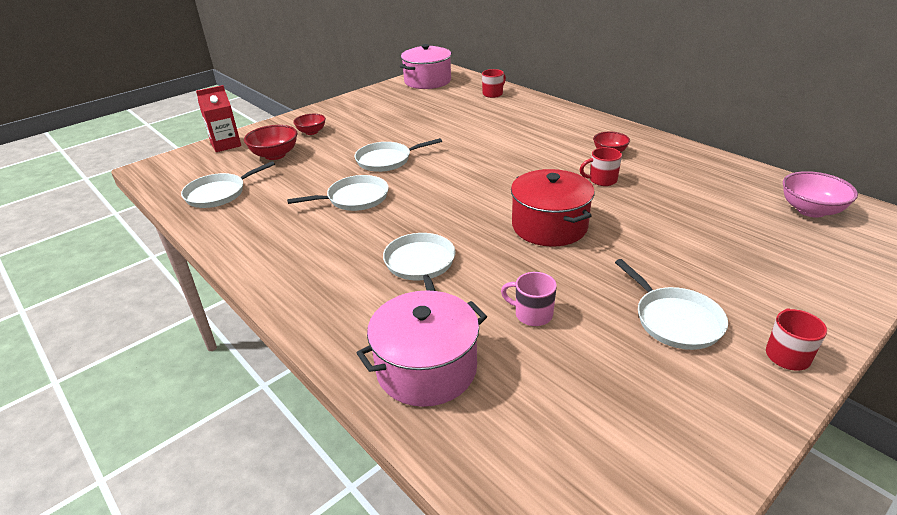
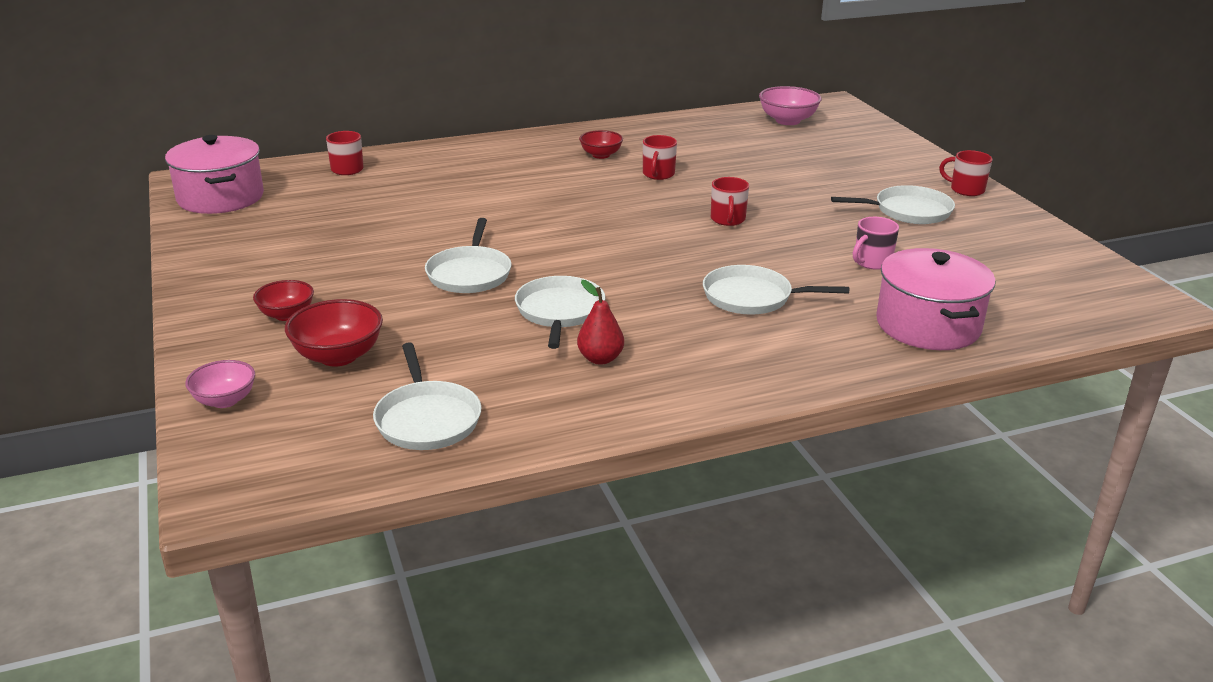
camera: 70 degrees left, 5 degrees down
red carton [196,85,241,152] -> pink bowl [185,360,255,408]
red pot [511,169,595,247] -> red mug [711,177,749,226]
none -> red pear [577,280,624,365]

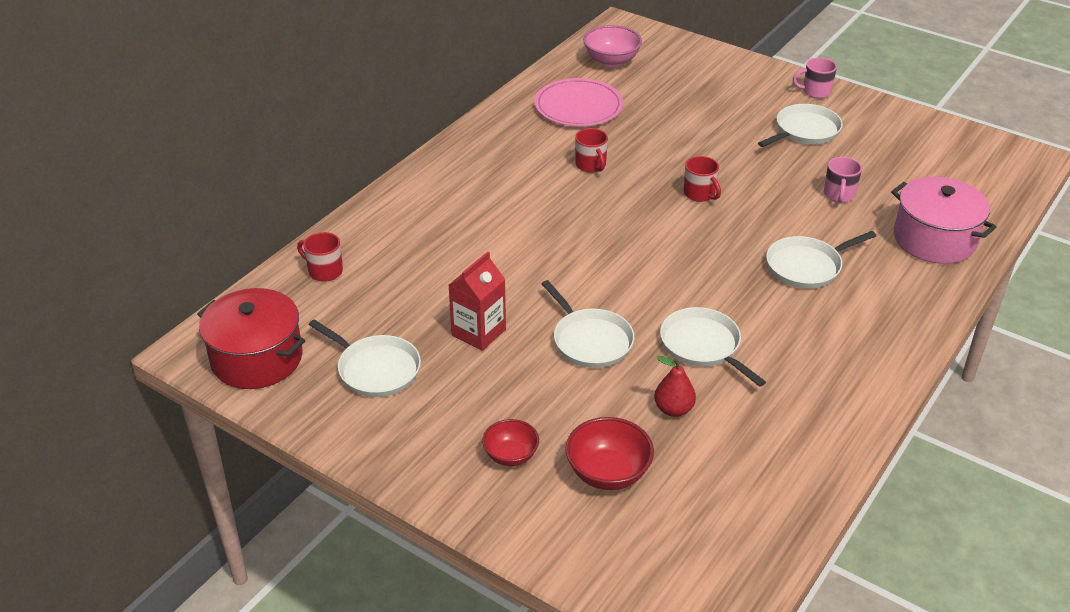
camera: 35 degrees left, 10 degrees up
pink pot [165,135,264,214] -> red pot [197,288,305,389]
pink bowl [185,360,255,408] -> none
white pan [373,342,481,450] -> white pan moved to [309,319,421,397]
red pear [577,280,624,365] -> red pear moved to [654,356,696,417]
red bowl [579,130,623,159] -> none
red mug [939,150,993,196] -> pink mug [793,58,837,98]
none -> red carton [449,251,506,351]
none -> pink plate [534,78,623,126]

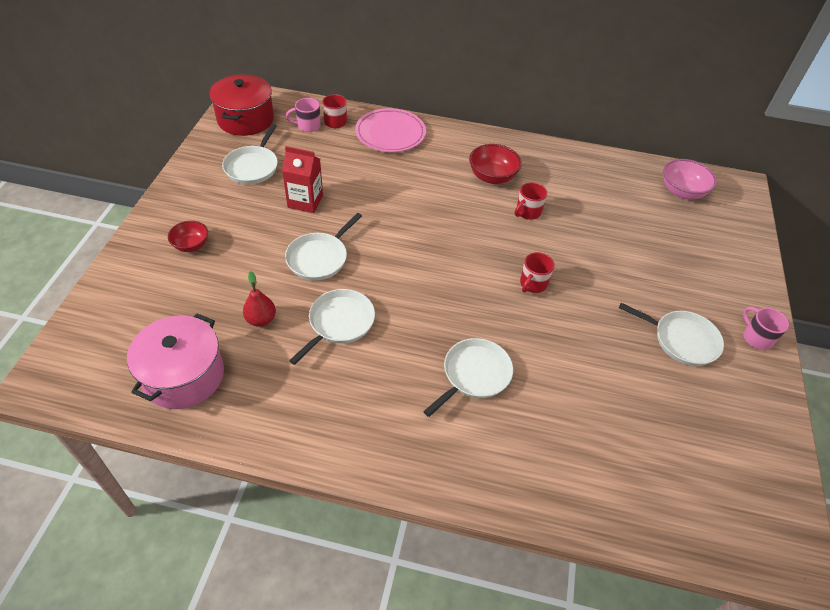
camera: 65 degrees right, 10 degrees up
pink plate [534,78,623,126] -> pink plate moved to [355,108,426,152]
red bowl [565,417,654,490] -> red bowl moved to [469,144,522,184]
white pan [766,231,876,288] -> white pan turned 90 degrees clockwise [423,338,513,417]
pink mug [824,157,862,202] -> pink mug moved to [286,98,321,132]
pink pot [891,177,996,264] -> pink pot moved to [127,314,224,409]

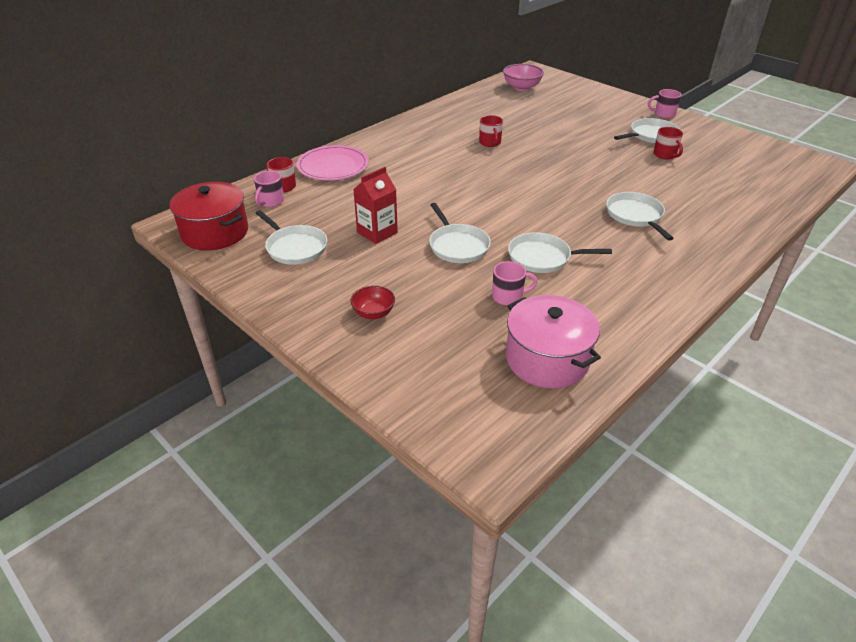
camera: 55 degrees left, 10 degrees down
red pear [243,271,276,327] -> pink mug [492,261,538,306]
white pan [289,289,375,365] -> white pan turned 60 degrees counterclockwise [508,232,612,273]
red bowl [469,144,522,184] -> none
red mug [520,252,555,293] -> red mug moved to [654,127,683,159]

